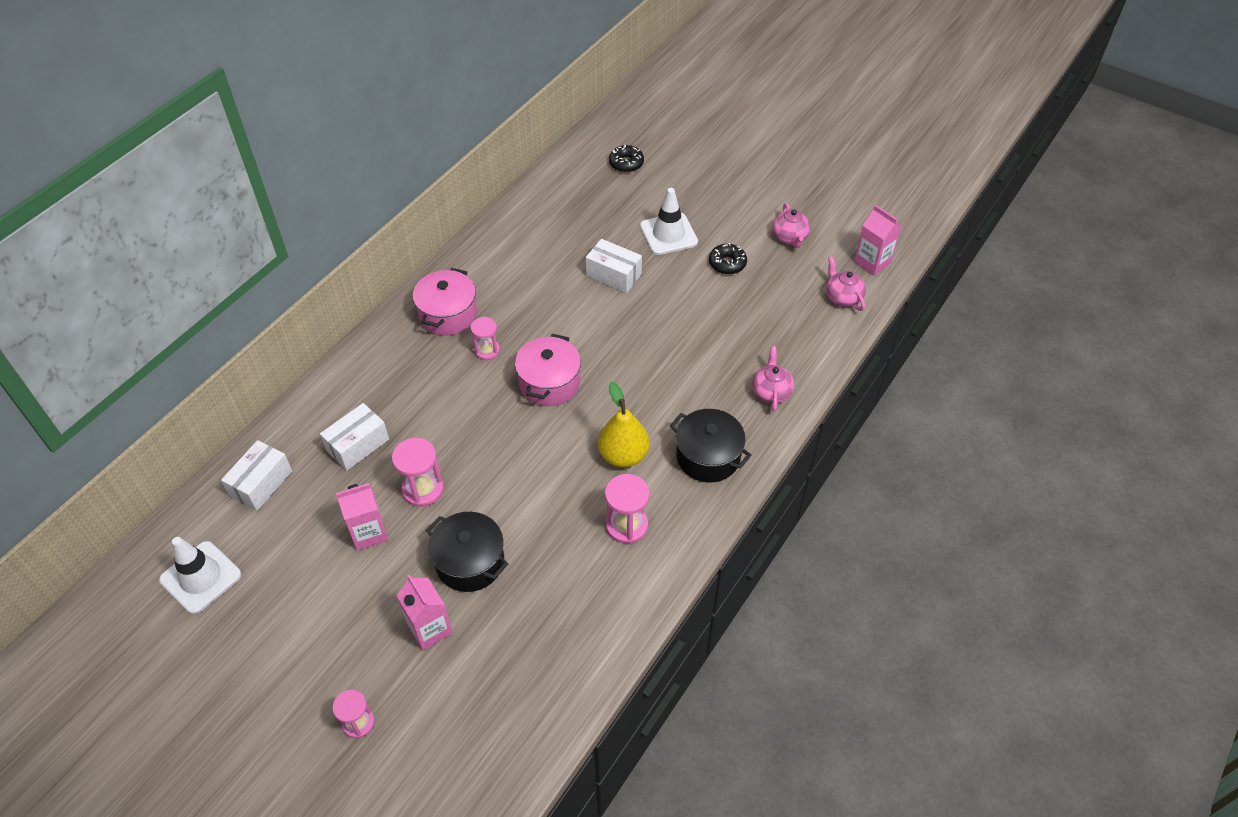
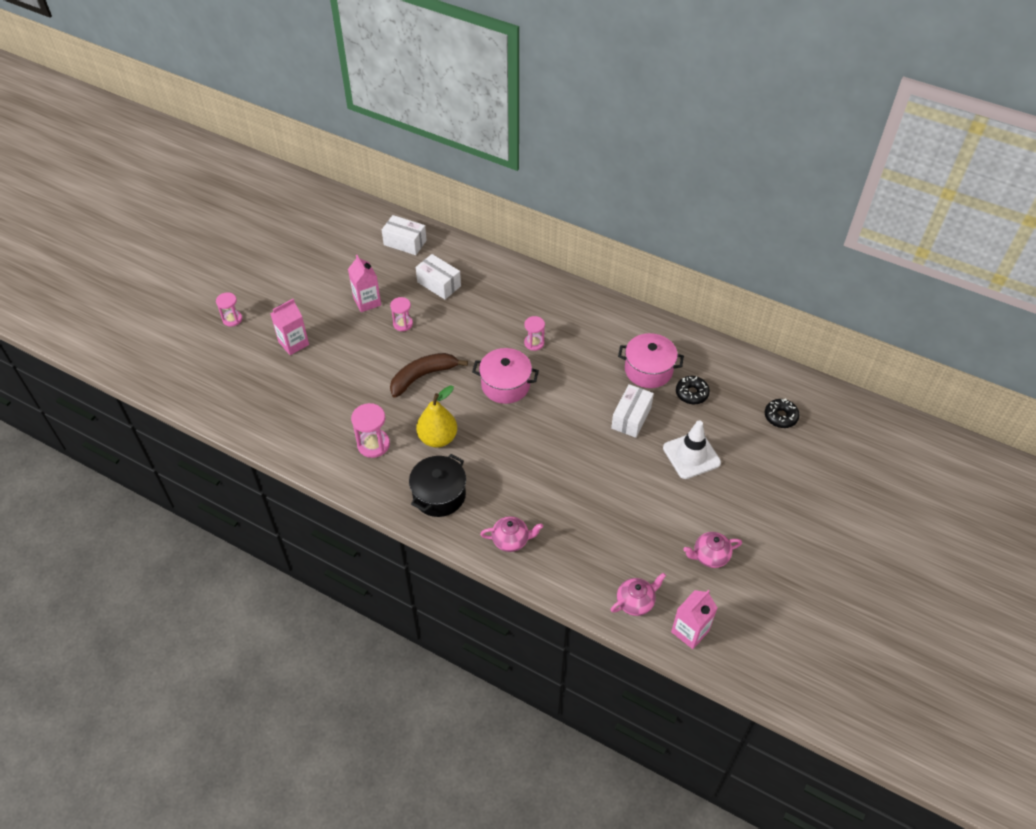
camera: 85 degrees right, 0 degrees up
white traffic cone [159,537,241,614] -> none
pink hourglass [392,438,444,507] -> pink hourglass [390,297,413,331], size x0.67
pink pot [413,268,477,336] -> pink pot moved to [618,333,684,388]
black pot [426,512,508,592] -> none
black donut [709,243,747,274] -> black donut moved to [676,376,710,404]
none -> brown banana [390,353,468,398]

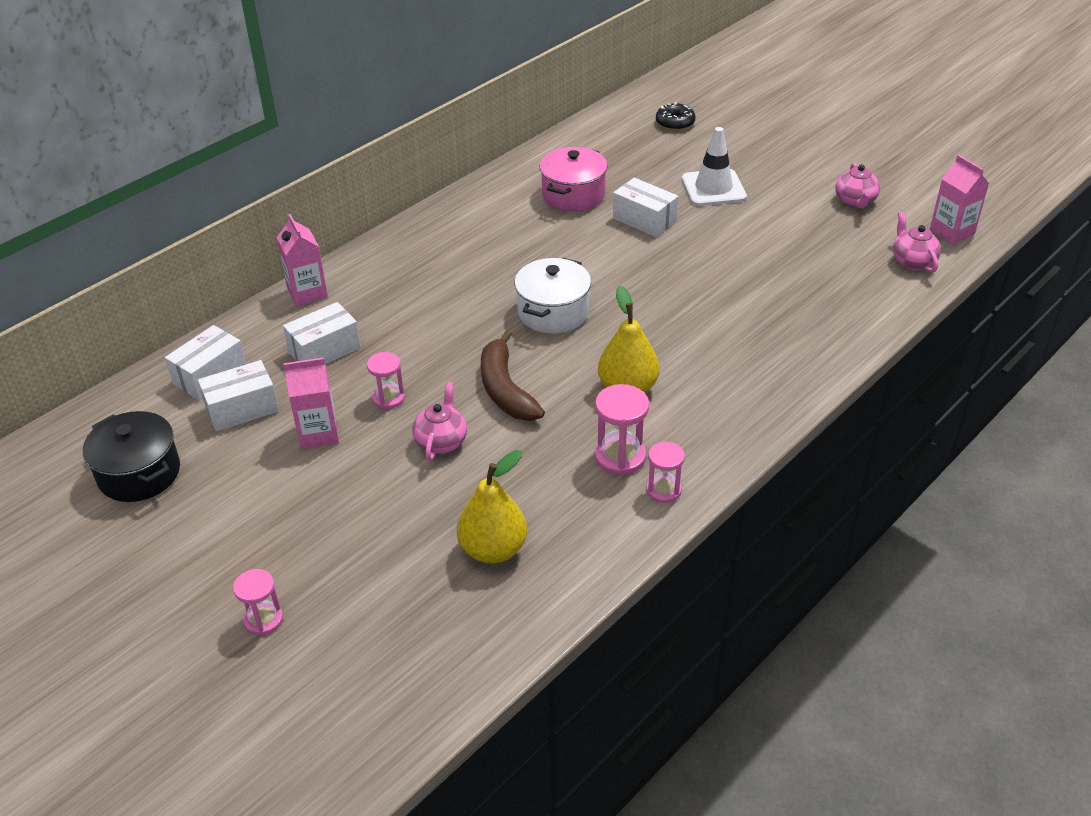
camera: 75 degrees left, 10 degrees down
pink carton [270,299,309,355] -> pink carton moved to [276,214,328,306]
black pot [409,454,466,517] -> black pot moved to [83,411,180,502]
pink pot [472,348,539,404] -> white pot [514,258,591,334]
pink teapot [480,516,543,552] -> pink teapot moved to [412,382,467,461]
pink hourglass [524,316,545,351] -> pink hourglass moved to [646,441,685,503]
black donut [676,376,710,404] -> none
none -> white box [198,360,279,432]
none -> yellow pear [457,450,527,563]

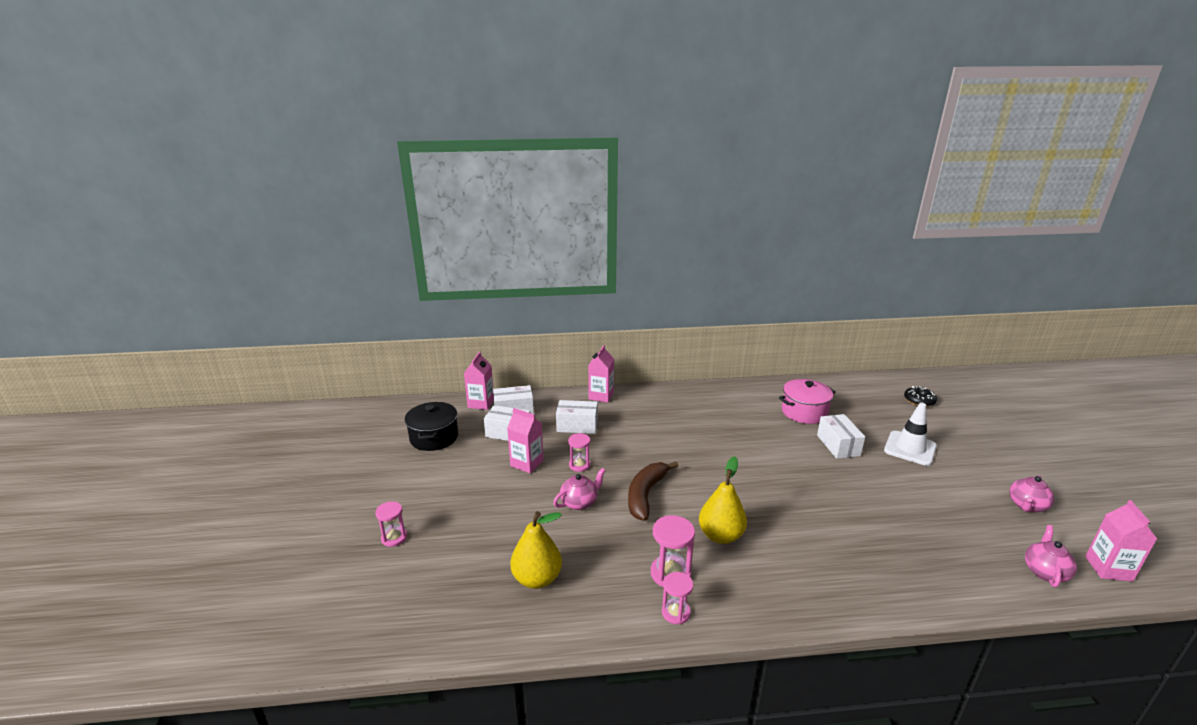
camera: 40 degrees right, 15 degrees down
white pot [514,258,591,334] -> none
none -> pink carton [464,352,494,410]

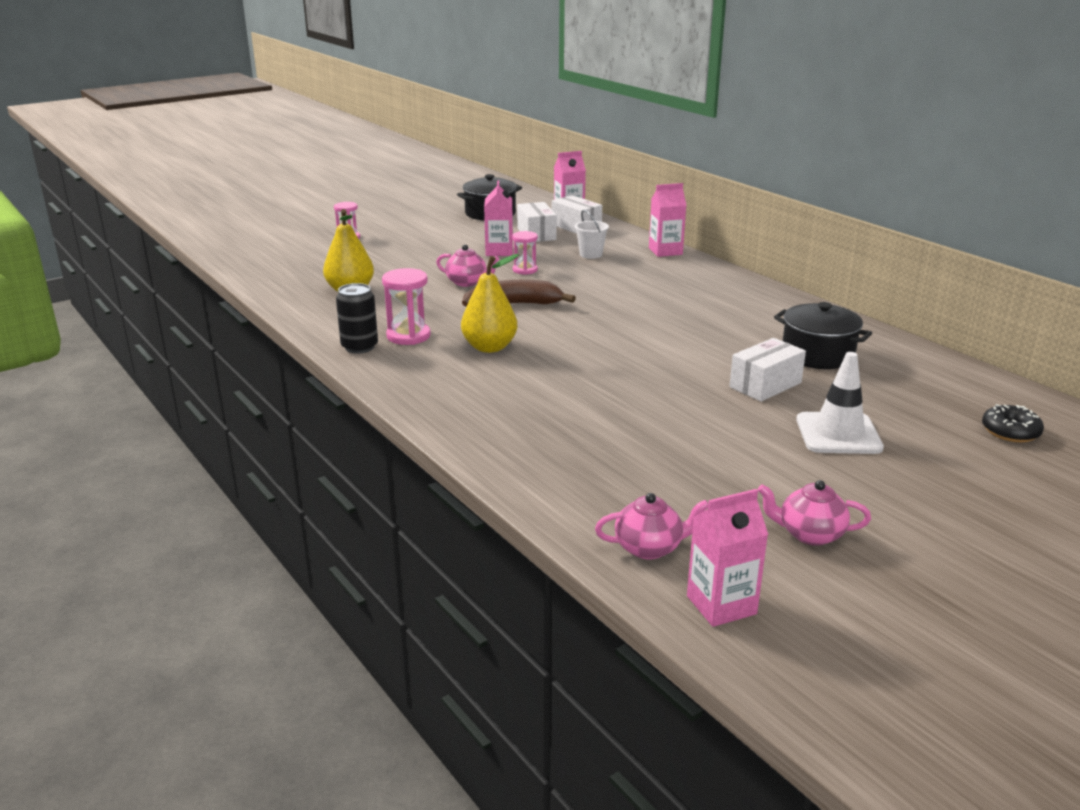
camera: 60 degrees right, 0 degrees up
white box [556,400,598,434] -> white bucket [575,210,609,259]
pink hourglass [662,572,693,624] -> black can [336,283,378,354]
pink pot [779,379,836,424] -> black pot [774,302,872,369]

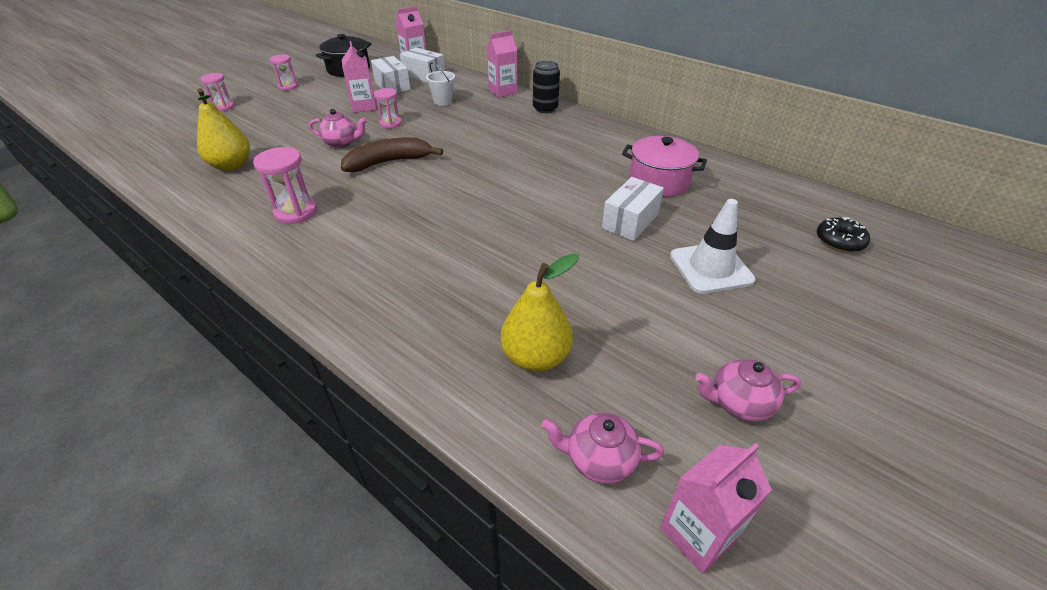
camera: 15 degrees left, 15 degrees up
black can [336,283,378,354] -> black can moved to [533,61,560,113]
yellow pear [461,254,519,353] -> yellow pear moved to [501,254,579,372]
pink teapot [595,493,708,560] -> pink teapot turned 150 degrees counterclockwise [542,412,664,484]
black pot [774,302,872,369] -> pink pot [622,136,707,197]
none -> pink hourglass [269,54,298,91]

